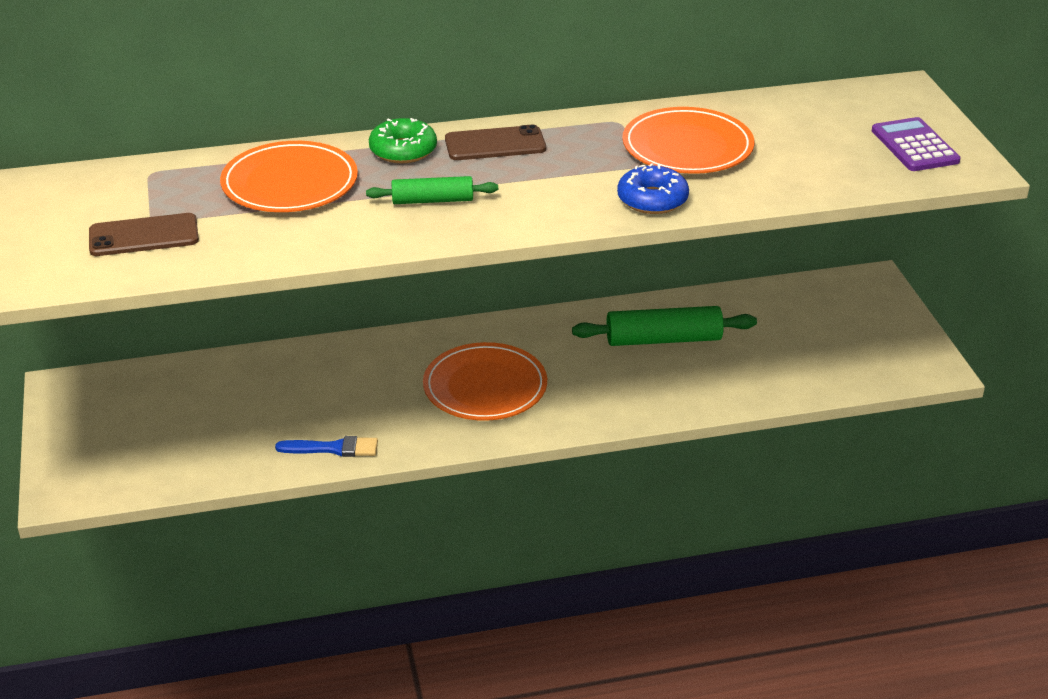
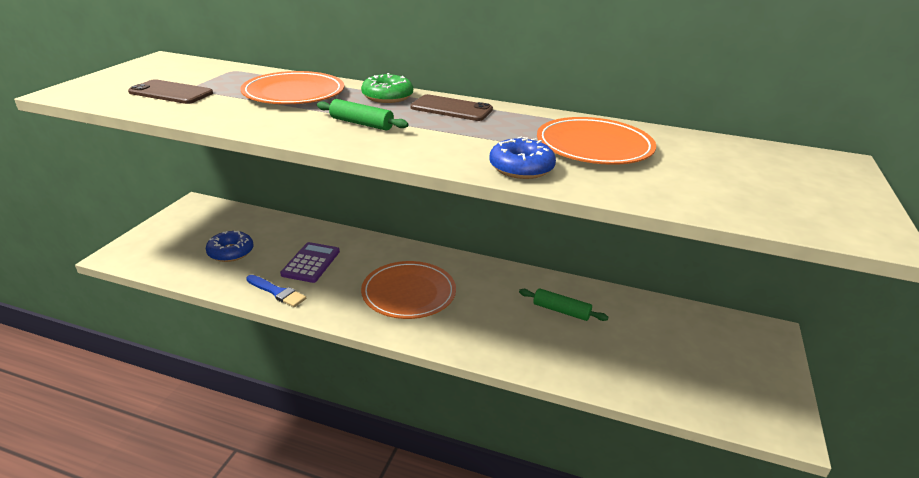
camera: 30 degrees right, 5 degrees down
green rolling pin [572,306,757,346] -> green rolling pin [519,288,608,321], size x0.61
purple calculator [872,117,961,171] -> purple calculator moved to [280,242,340,283]
none -> blue donut [205,231,254,262]

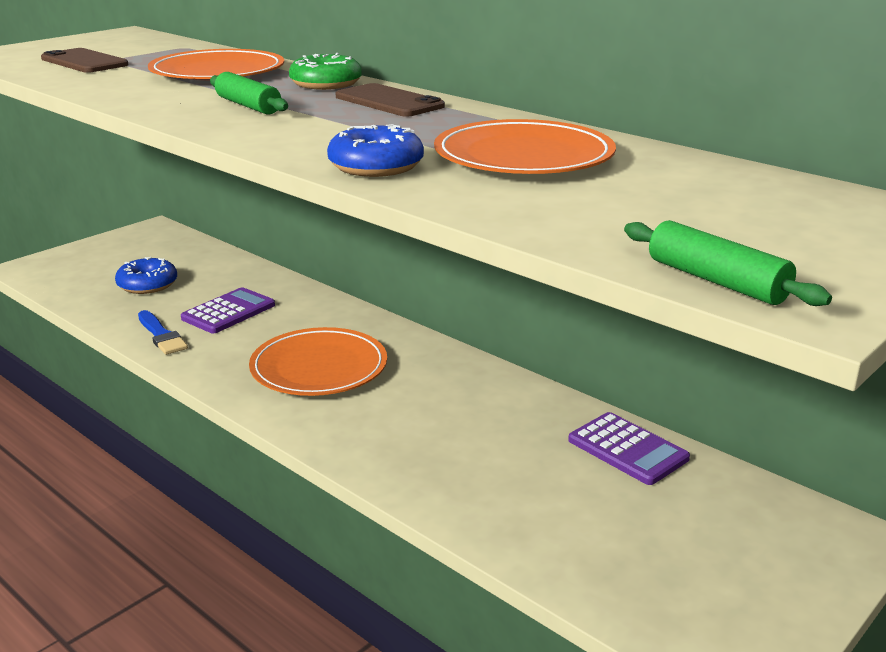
camera: 25 degrees right, 5 degrees down
green rolling pin [519,288,608,321] -> green rolling pin moved to [624,220,832,306]
none -> purple calculator [568,412,690,485]

